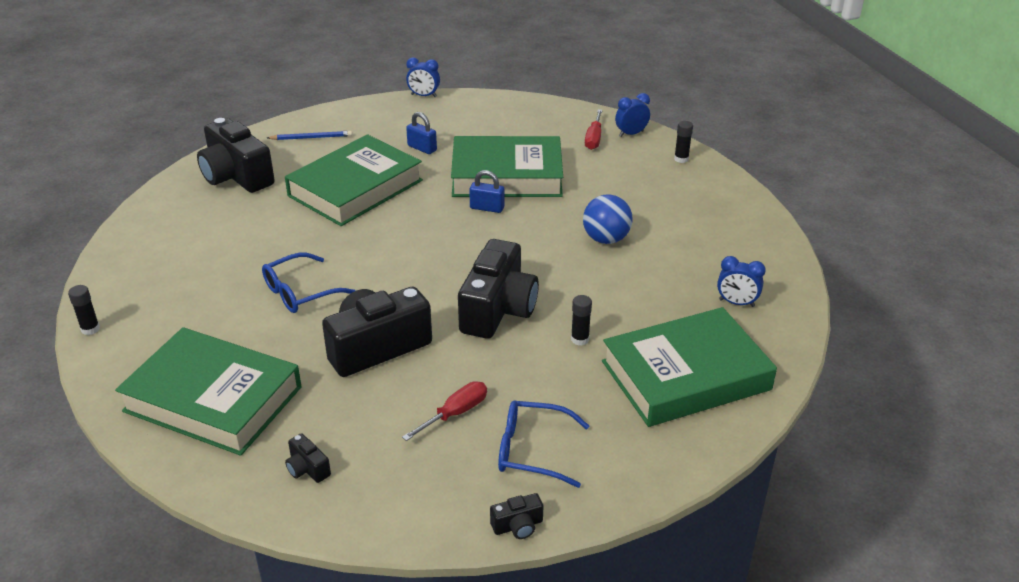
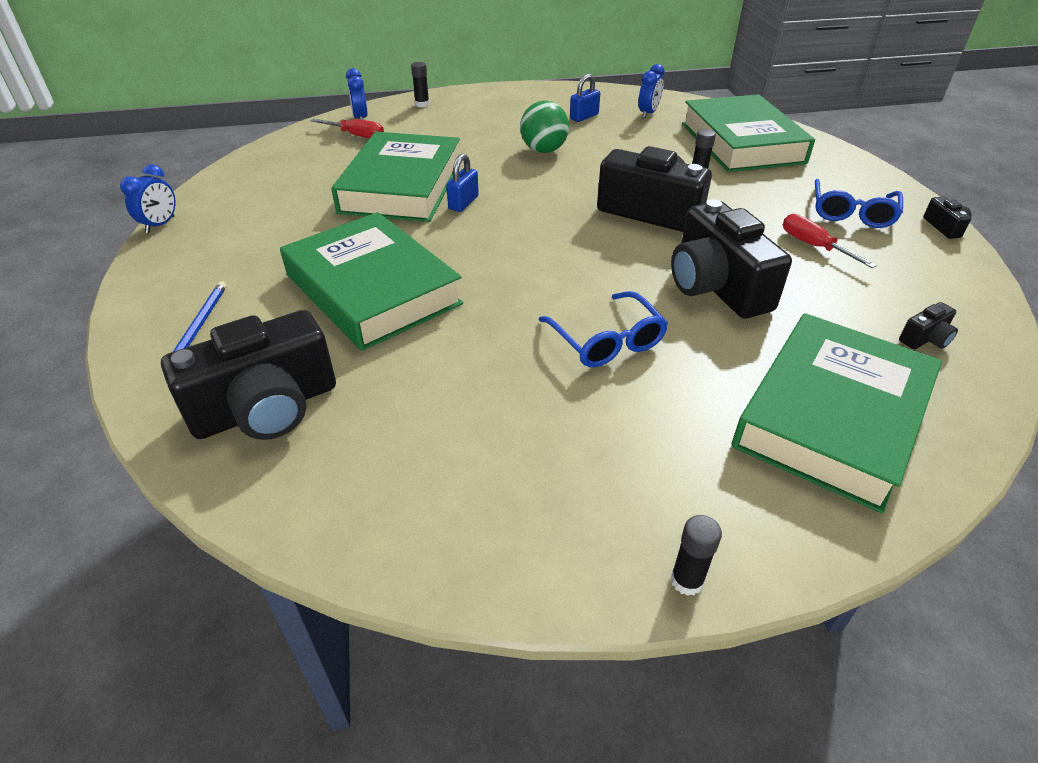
camera: 80 degrees left, 5 degrees up
blue padlock [406,112,437,154] -> blue padlock moved to [570,74,600,122]
blue ball [583,194,633,244] -> green ball [520,101,569,153]

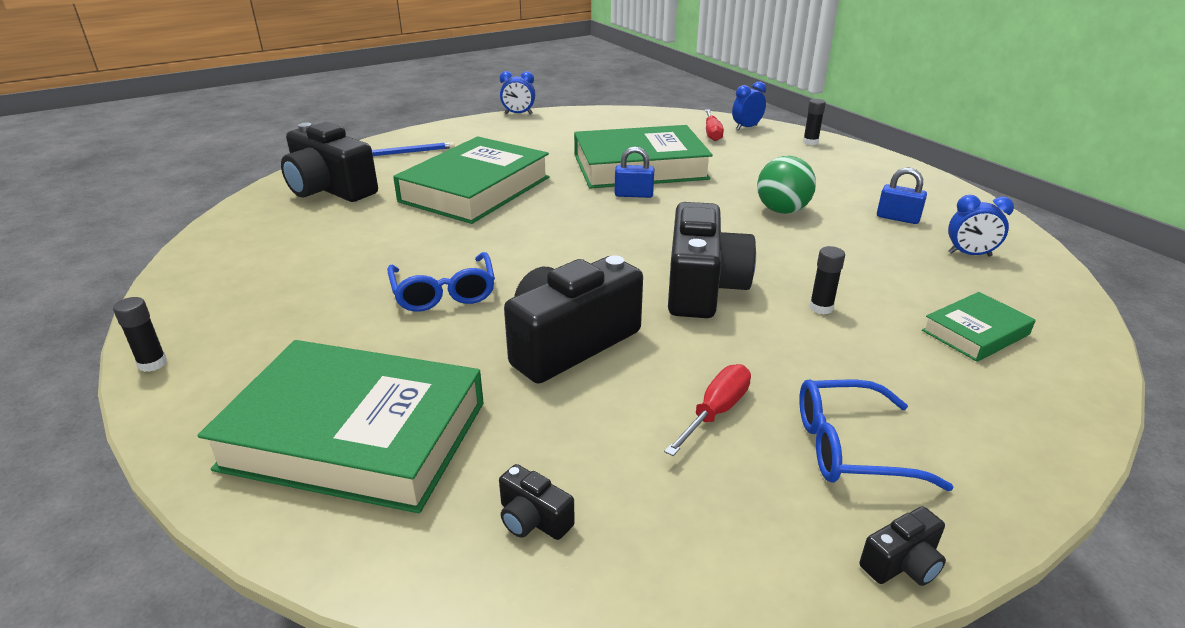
camera: 70 degrees right, 10 degrees down
blue glasses [539,291,668,367] -> blue glasses turned 60 degrees counterclockwise [387,252,495,312]
green book [682,94,815,172] -> green book [922,292,1036,362], size x0.48

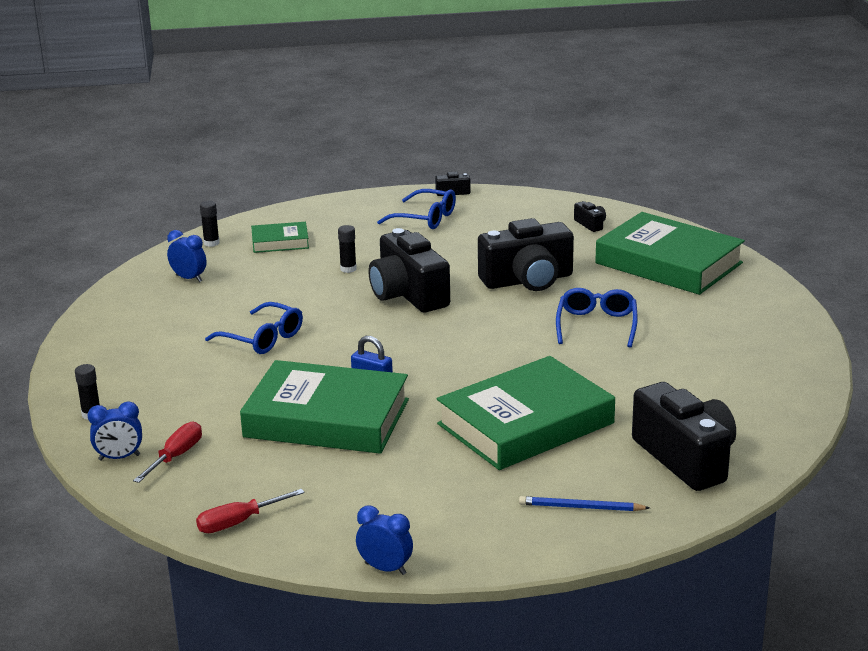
camera: 155 degrees left, 5 degrees down
black glue stick [113,297,167,372] -> black glue stick moved to [200,201,220,247]
red screwdriver [664,364,751,456] -> red screwdriver moved to [196,489,305,533]
black camera [668,202,756,318] -> black camera turned 60 degrees counterclockwise [368,228,450,312]
green ball [757,156,816,214] -> blue glasses [205,302,303,354]
blue padlock [877,168,927,224] -> none

